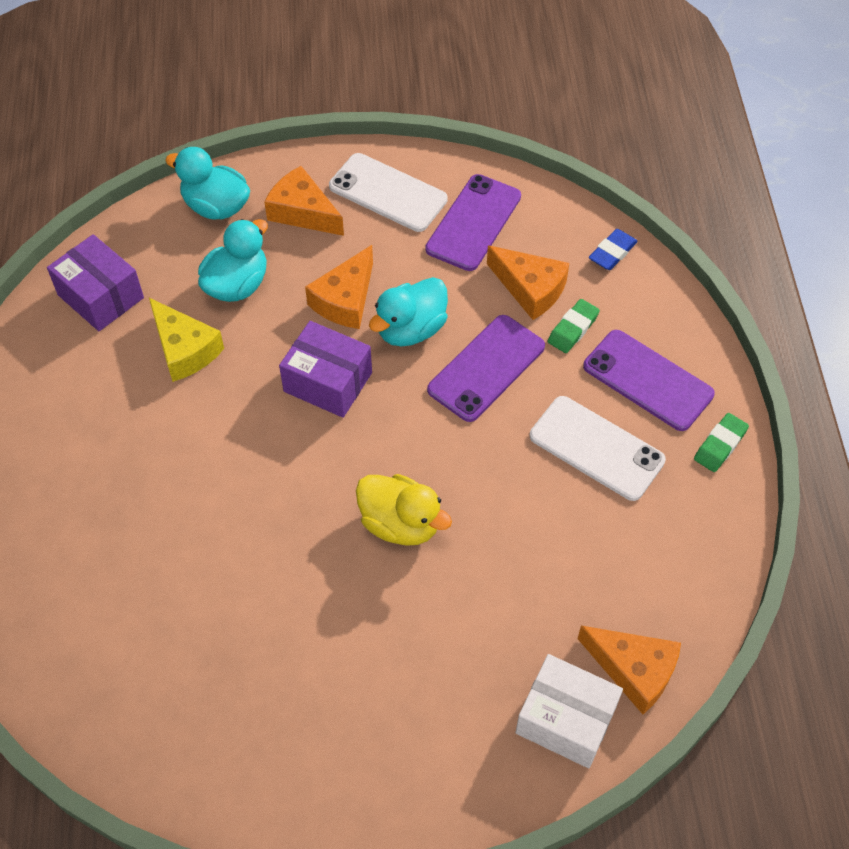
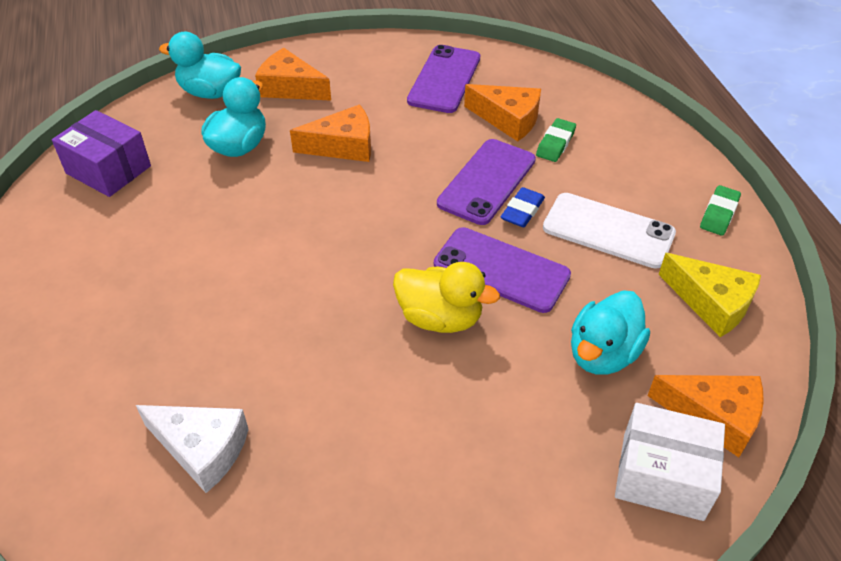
camera: 10 degrees left, 10 degrees down
yellow cheese [149,298,224,382] -> yellow cheese moved to [658,253,761,337]
purple box [279,321,372,418] -> none
orange cheese [305,245,373,329] -> orange cheese turned 120 degrees counterclockwise [290,105,371,162]
white phone [329,153,448,232] -> none
turquoise duck [369,277,448,347] -> turquoise duck moved to [571,290,650,375]
purple phone [583,330,715,431] -> purple phone moved to [434,227,571,313]
blue eraser [589,229,638,270] -> blue eraser moved to [501,187,545,227]
none -> white cheese [136,405,249,493]

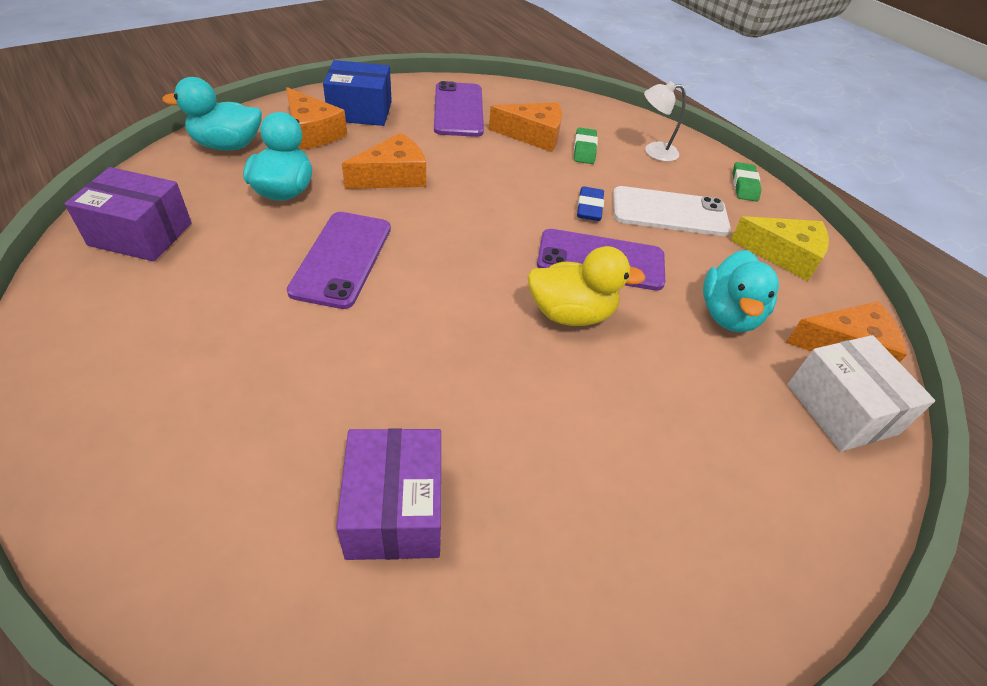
camera: 25 degrees left, 0 degrees up
white cheese [136,405,249,493] -> purple box [336,428,441,560]
orange cheese [255,48,331,100] -> orange cheese turned 135 degrees counterclockwise [286,87,347,150]
purple phone [437,139,536,225] -> purple phone moved to [287,212,391,309]
white box [615,403,725,521] -> white box turned 75 degrees clockwise [788,335,935,452]
none -> blue box [323,60,392,126]
none -> white lamp [644,81,686,162]

